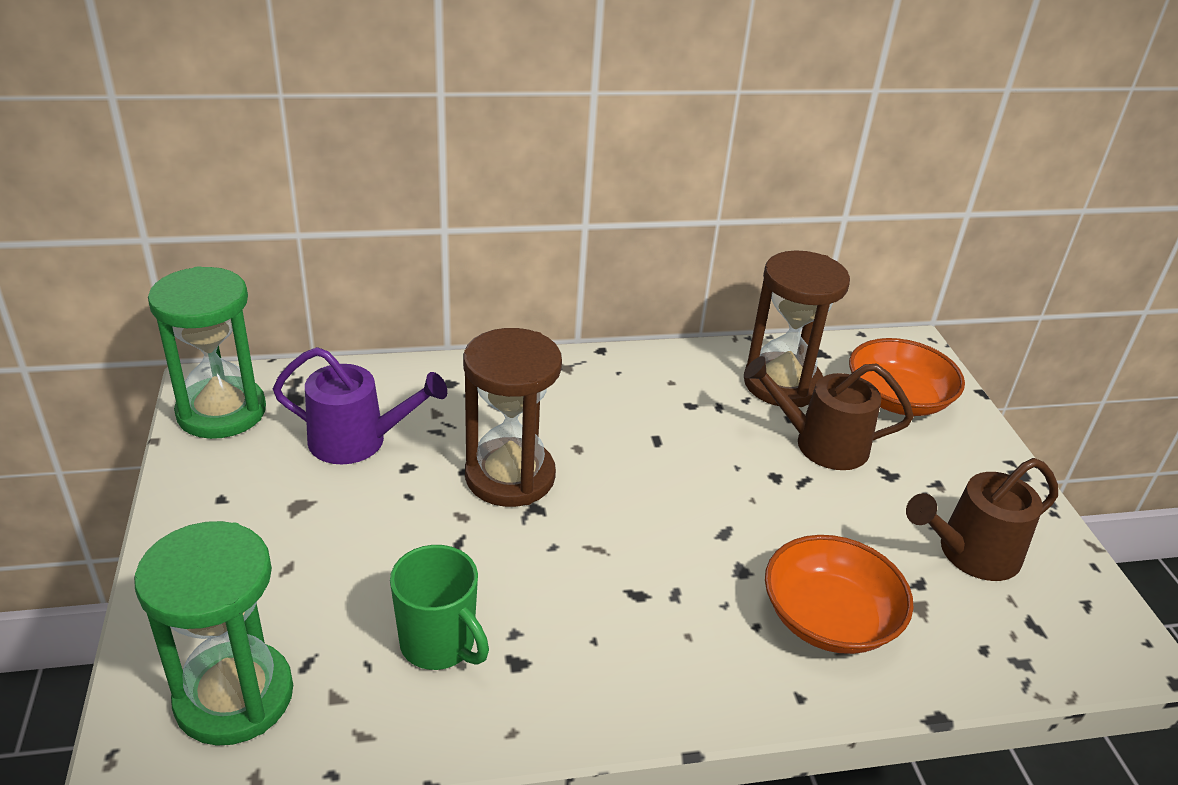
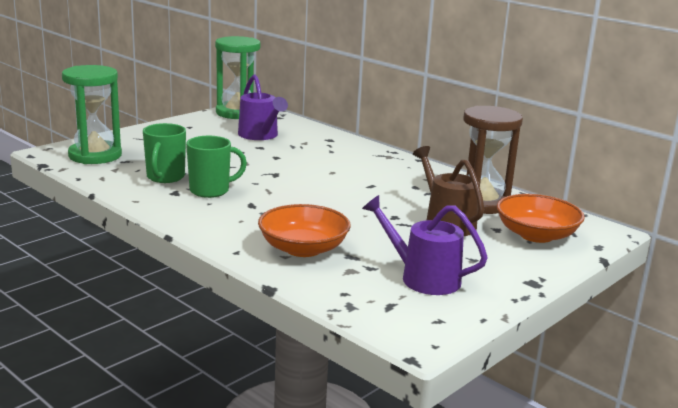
camera: 55 degrees right, 15 degrees down
brown hourglass [463,328,562,507] -> none
brown watering can [906,458,1058,581] -> purple watering can [362,195,488,295]
none -> green mug [186,136,247,198]

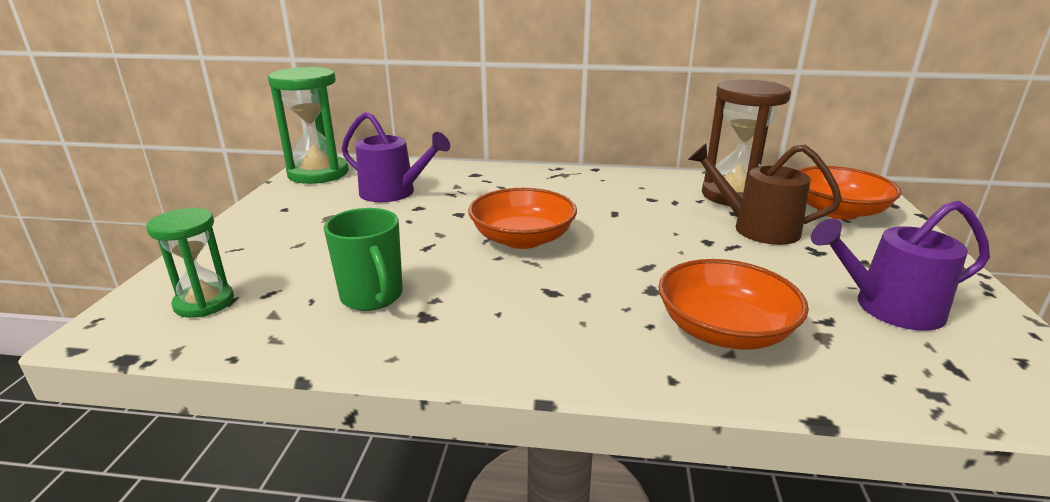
camera: 35 degrees left, 5 degrees up
green hourglass [62,65,122,164] -> green hourglass [146,208,234,318], size x0.60
green mug [186,136,247,198] -> none
none -> orange bowl [468,188,577,249]

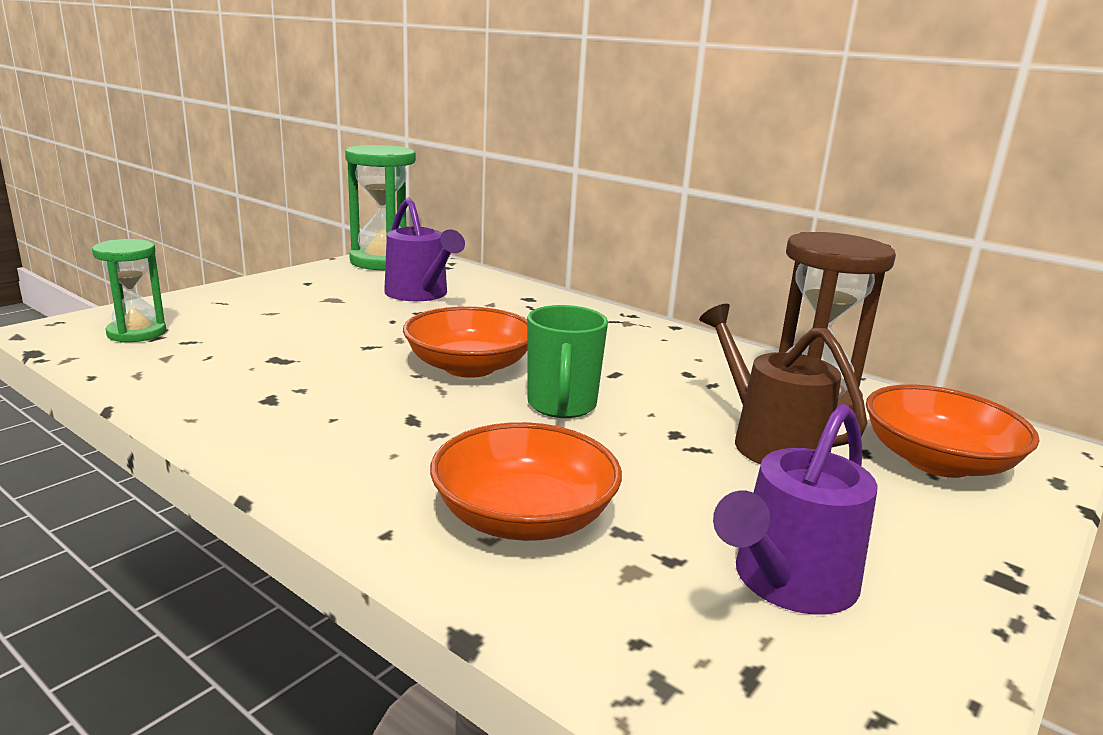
camera: 30 degrees right, 5 degrees down
green mug [324,208,403,311] -> green mug moved to [527,305,608,418]
purple watering can [811,200,990,331] -> purple watering can turned 75 degrees counterclockwise [713,404,878,614]

